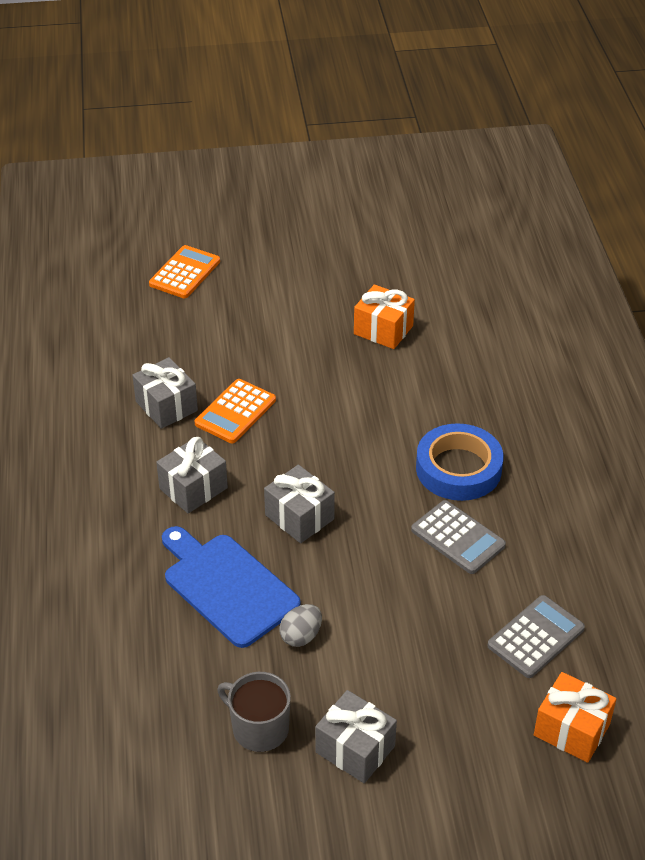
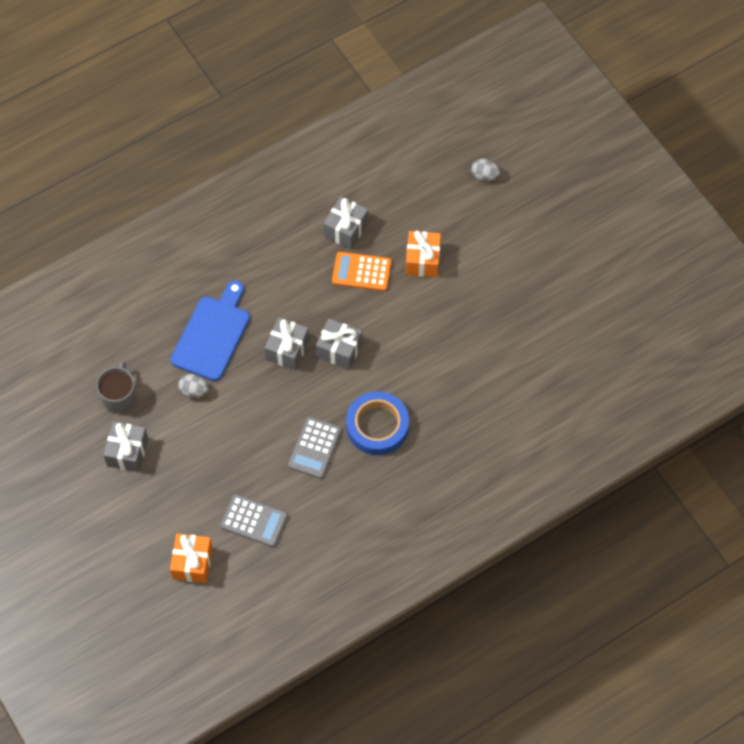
camera: 65 degrees right, 20 degrees up
orange calculator [149,245,220,298] -> grey egg [471,159,500,181]
grey gift [156,437,228,514] -> grey gift moved to [316,319,362,370]
orange gift [354,284,415,349] -> orange gift moved to [406,231,441,277]

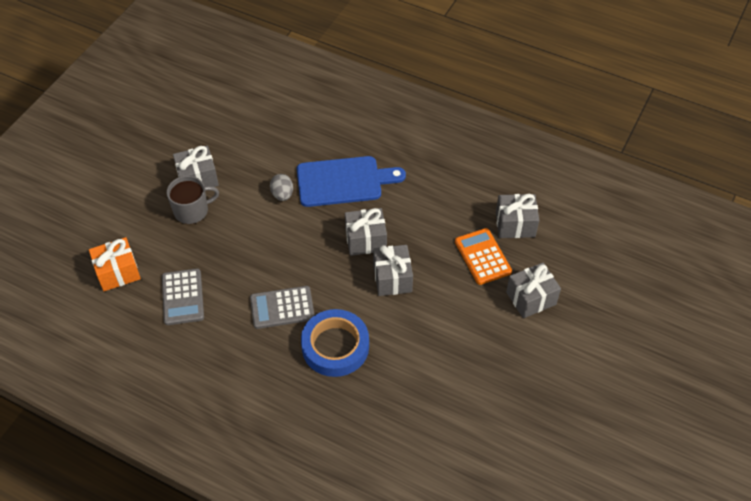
camera: 60 degrees right, 10 degrees down
grey mug [96,361,137,414] -> grey mug moved to [167,176,219,224]
orange gift [406,231,441,277] -> grey gift [506,263,561,318]
grey egg [471,159,500,181] -> none

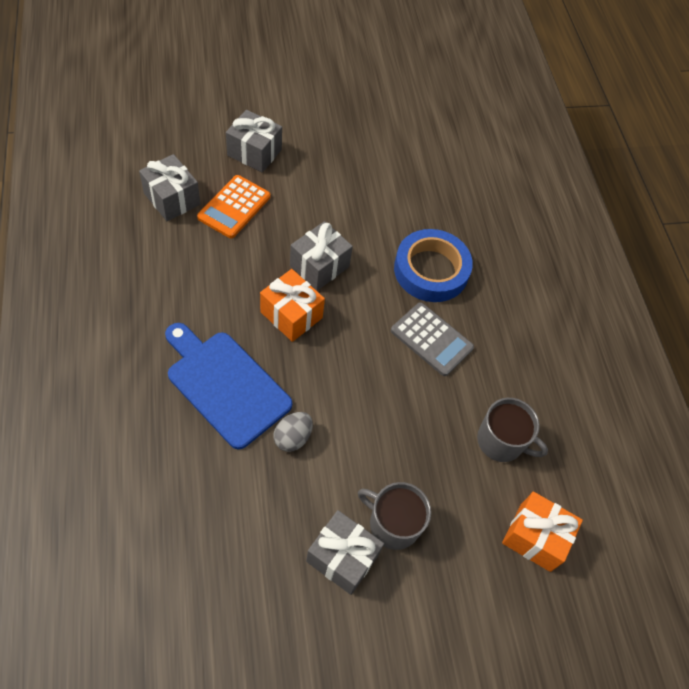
camera: 135 degrees left, 5 degrees up
grey calculator [162,268,204,325] -> grey mug [477,398,548,462]
grey gift [345,208,387,256] -> orange gift [260,269,325,342]

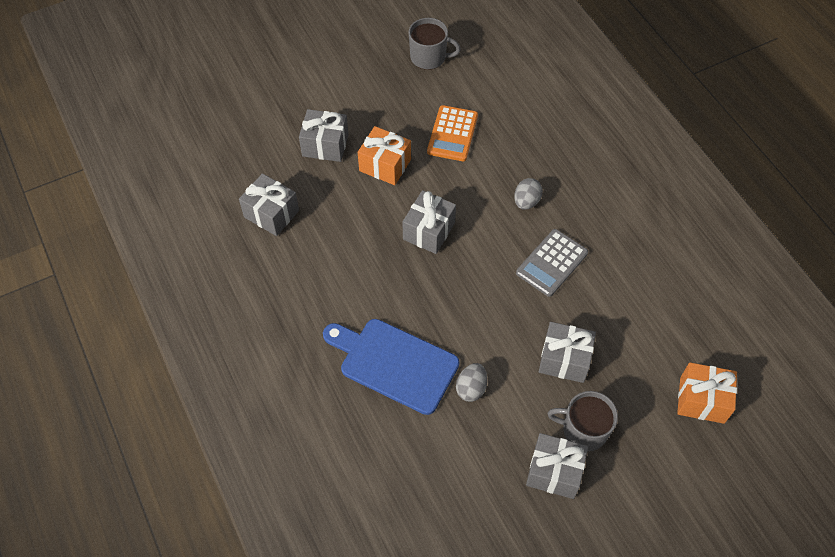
camera: 10 degrees left, 0 degrees up
orange calculator [197,175,271,238] -> orange calculator moved to [427,105,478,161]
orange gift [260,269,325,342] -> orange gift moved to [358,126,411,185]
grey calculator [391,302,474,376] -> grey calculator turned 105 degrees clockwise [516,229,588,297]
blue tape [394,229,473,302] -> grey egg [514,178,543,210]
grey mug [477,398,548,462] -> grey mug moved to [409,18,461,70]
none -> grey gift [539,322,596,383]

